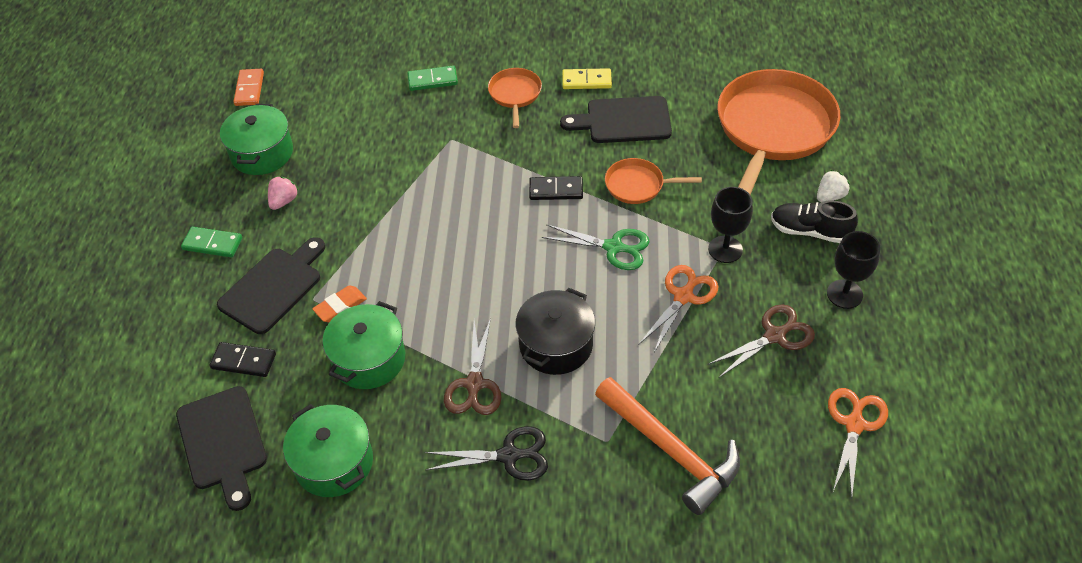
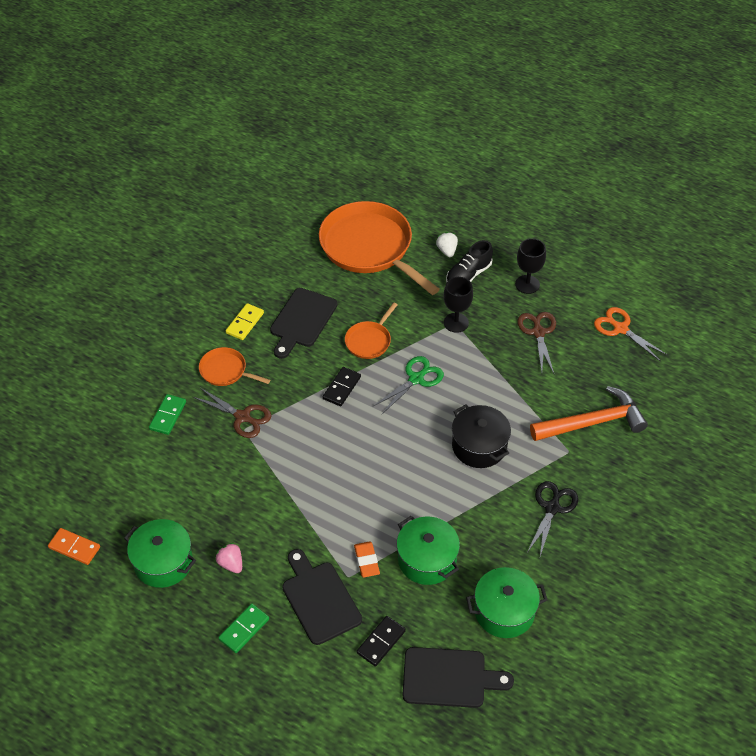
camera: 65 degrees left, 0 degrees up
brown scissors [444,318,502,415] -> brown scissors moved to [193,388,272,438]
orange scissors [639,265,718,352] -> none

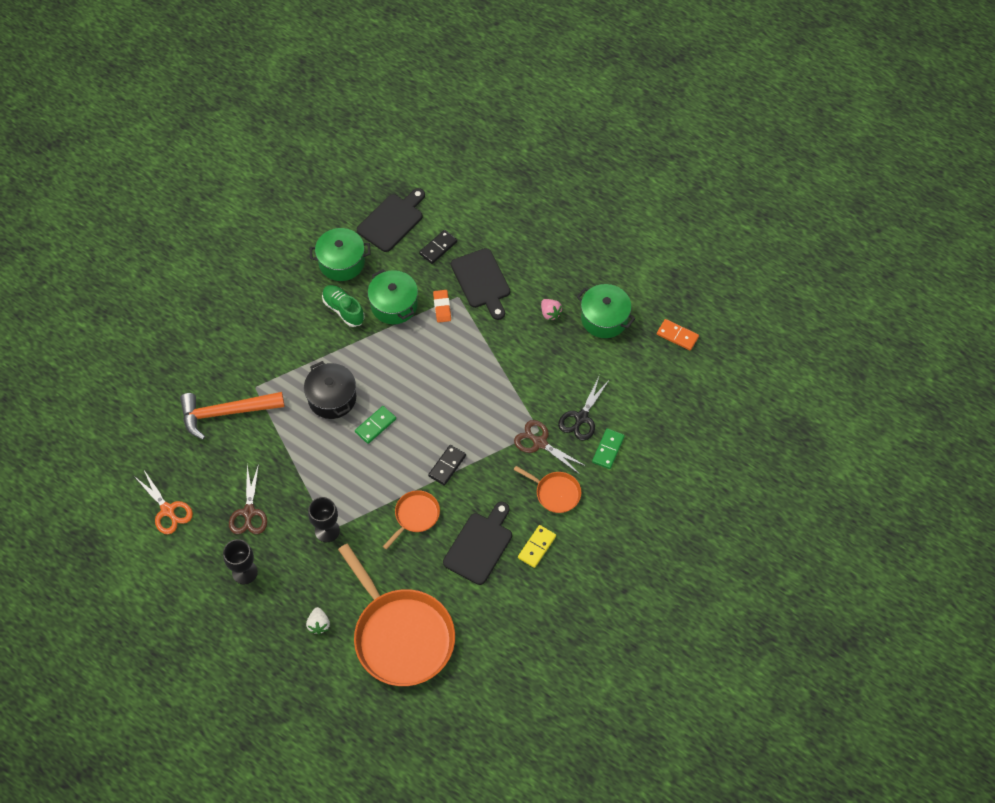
camera: 175 degrees left, 10 degrees up
green domino [218,603,269,653] -> green domino moved to [355,406,396,444]
green scissors [374,356,444,414] -> none
black cutting board [402,647,514,708] -> black cutting board turned 120 degrees clockwise [357,188,425,252]
black shoe [446,240,493,283] -> none
black scissors [527,481,578,556] -> black scissors moved to [558,375,610,441]
none -> green shoe [322,285,365,327]

